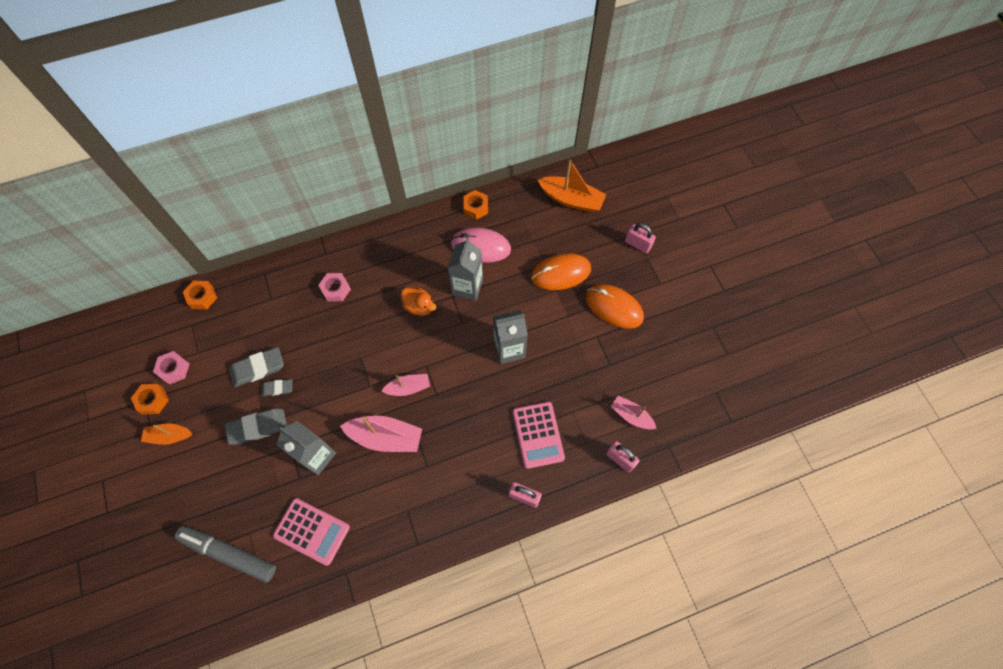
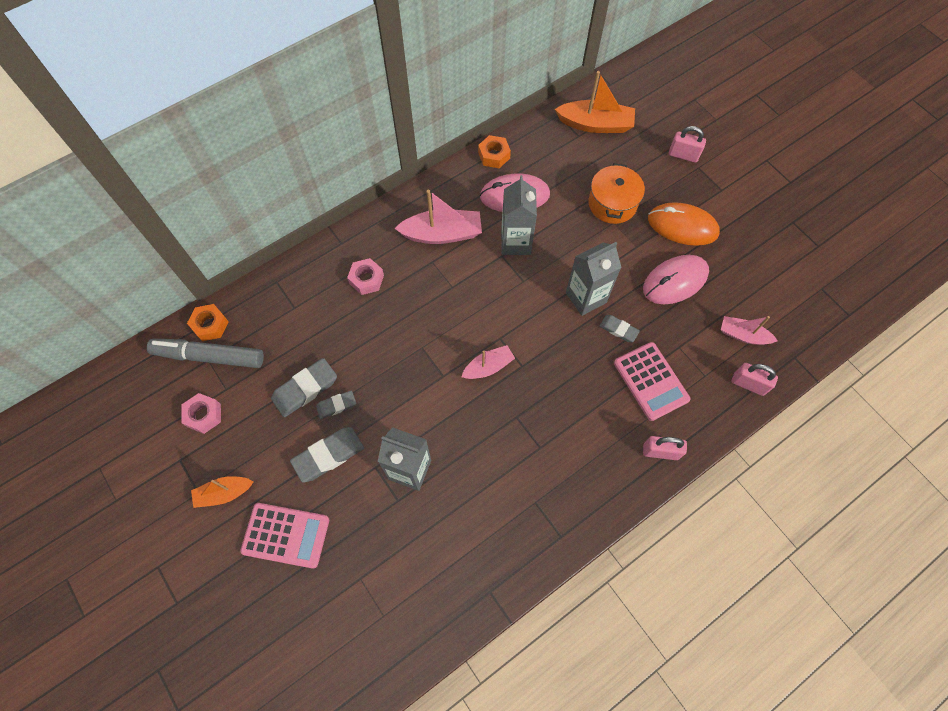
camera: 15 degrees left, 0 degrees up
orange nut [131,384,169,415] -> none
grey marker [175,526,276,583] -> grey marker moved to [147,338,264,368]
pink calculator [273,498,350,566] -> pink calculator moved to [240,503,329,569]
pink boat [340,415,422,452] -> pink boat moved to [395,190,482,244]
orange duck [401,288,436,316] -> none
orange mouse [531,253,591,290] -> orange pot [589,163,645,224]
none -> grey eraser [599,315,640,342]
none -> pink mouse [643,255,709,304]

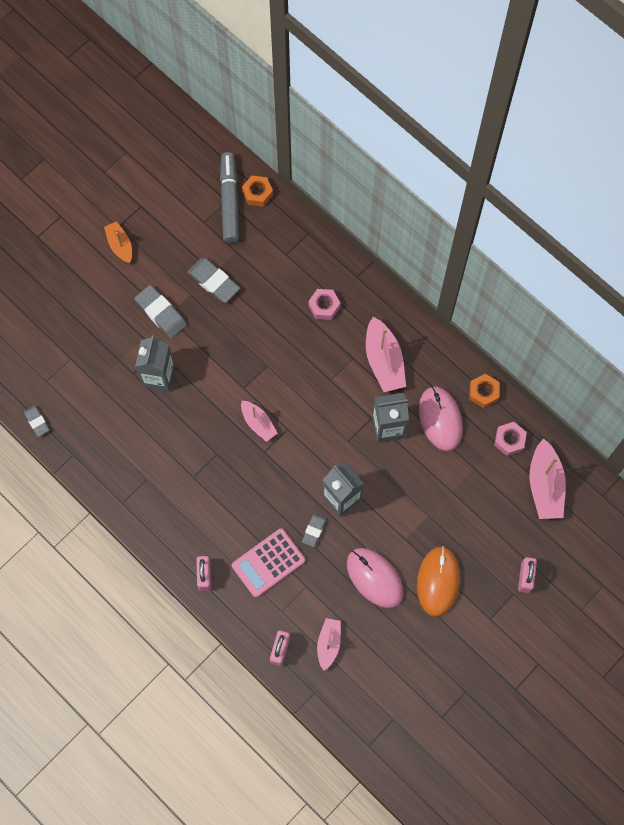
camera: 80 degrees right, 5 degrees up
pink nut [181,393,221,434] -> pink nut moved to [494,422,527,456]
pink calculator [240,503,329,569] -> none
grey eraser [316,390,356,419] -> grey eraser moved to [24,405,50,437]
orange boat [555,71,635,133] -> pink boat [529,438,566,519]
orange pot [589,163,645,224] -> none

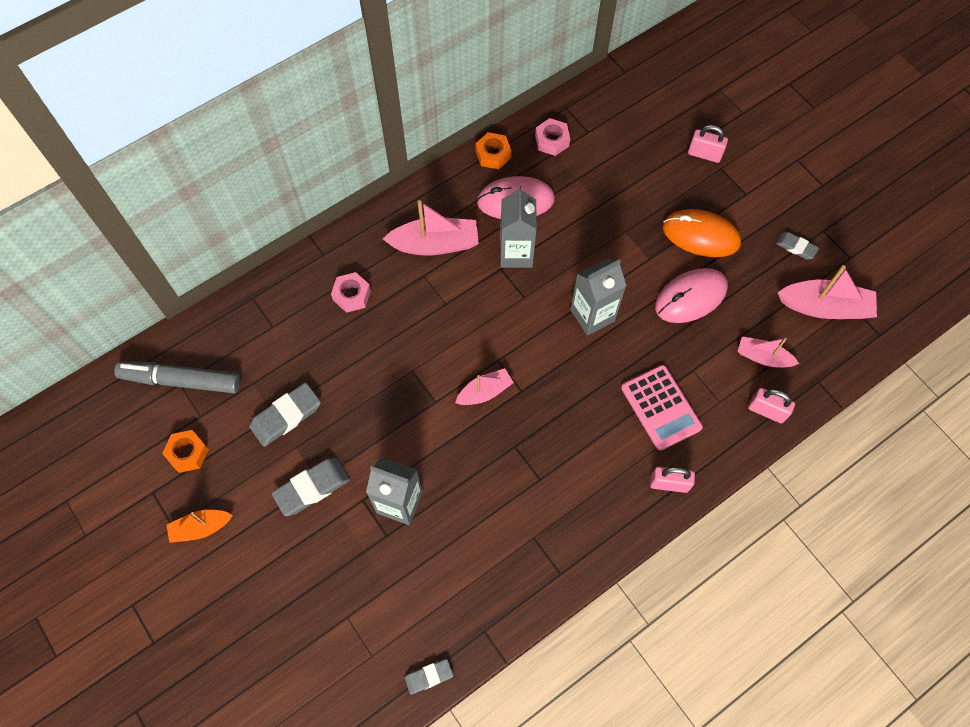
camera: 80 degrees left, 5 degrees down
orange nut [242,176,273,207] -> orange nut moved to [162,430,209,473]
grey eraser [302,513,327,547] -> grey eraser moved to [776,232,819,260]
pink boat [529,438,566,519] -> pink boat moved to [778,265,877,319]

